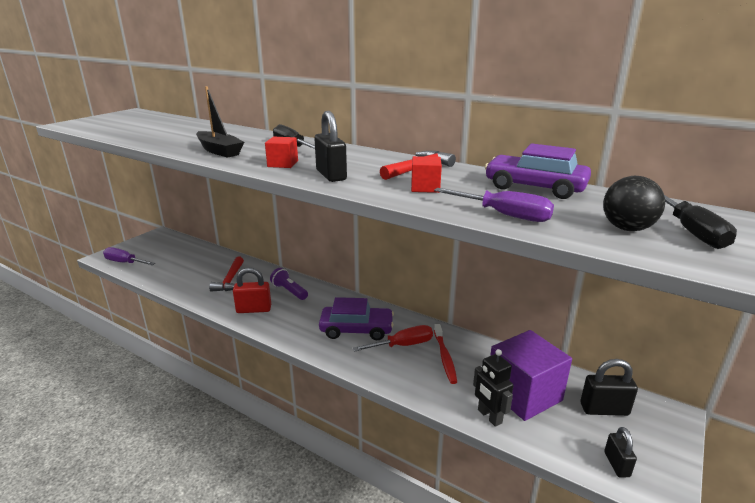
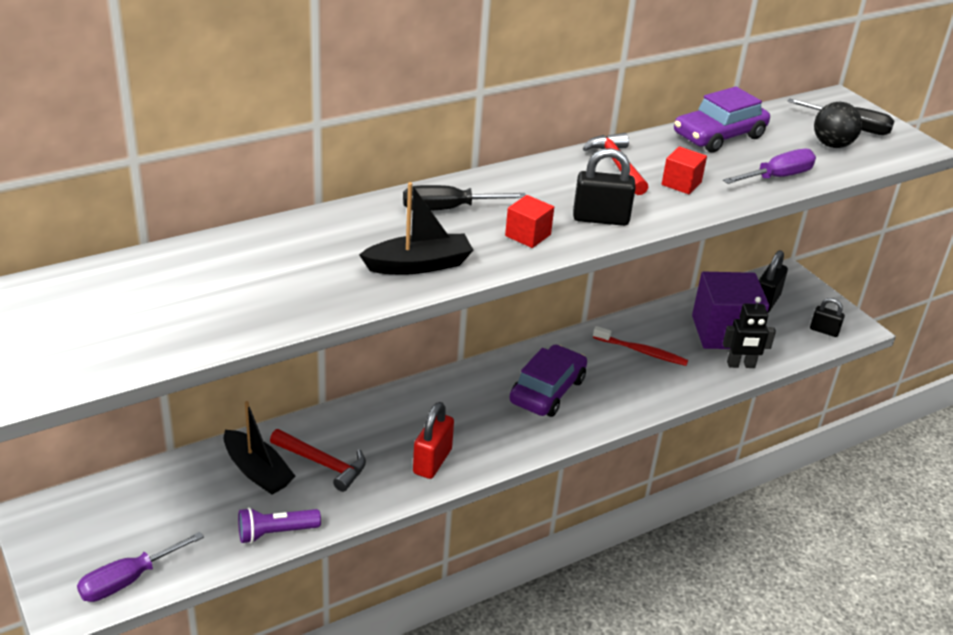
camera: 65 degrees left, 10 degrees up
purple flashlight [270,268,308,300] -> purple flashlight moved to [238,507,321,544]
red screwdriver [353,325,433,352] -> none
none -> black boat [224,401,295,495]

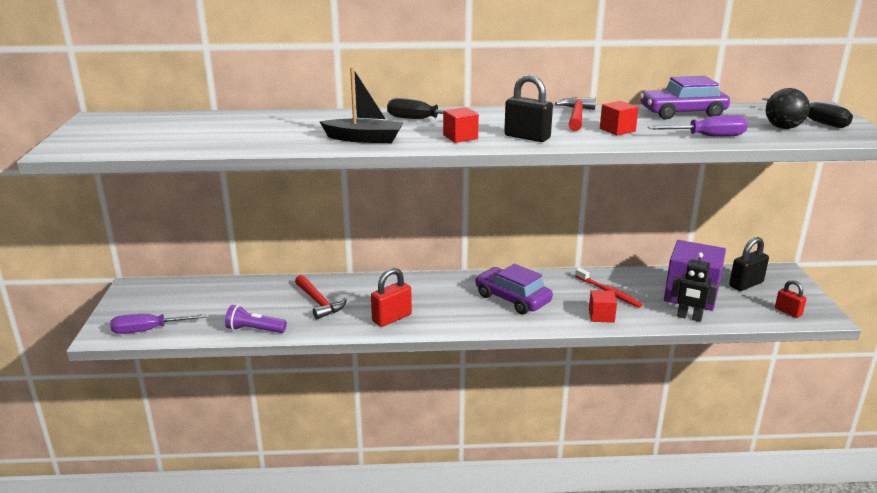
camera: 30 degrees right, 10 degrees down
black boat [224,401,295,495] -> none
purple car [509,345,587,417] -> purple car turned 105 degrees counterclockwise [475,264,553,314]
black padlock [810,298,845,337] -> red padlock [775,280,807,318]
none -> red cube [589,290,617,323]

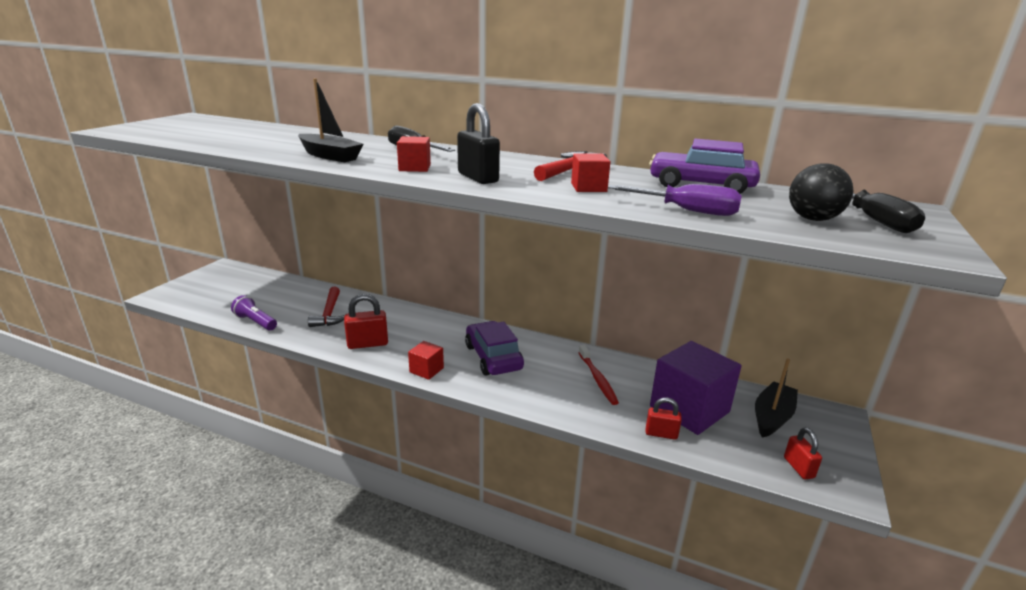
camera: 25 degrees right, 0 degrees up
purple screwdriver [110,314,206,334] -> none
red cube [589,290,617,323] -> red cube moved to [408,341,444,380]
black robot [671,252,718,322] -> red padlock [646,398,682,440]
black padlock [729,237,769,291] -> black boat [755,358,798,438]

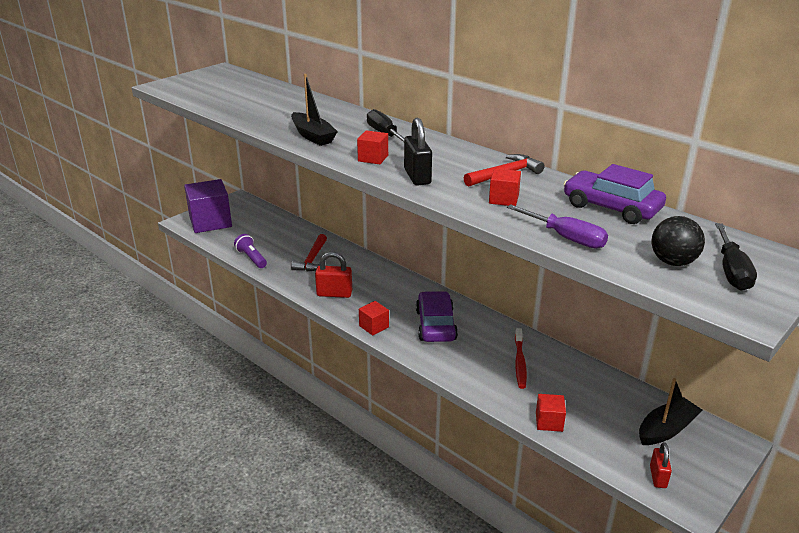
camera: 20 degrees right, 5 degrees up
red padlock [646,398,682,440] -> red cube [536,394,566,432]
purple cube [650,341,742,435] -> purple cube moved to [184,179,232,233]

